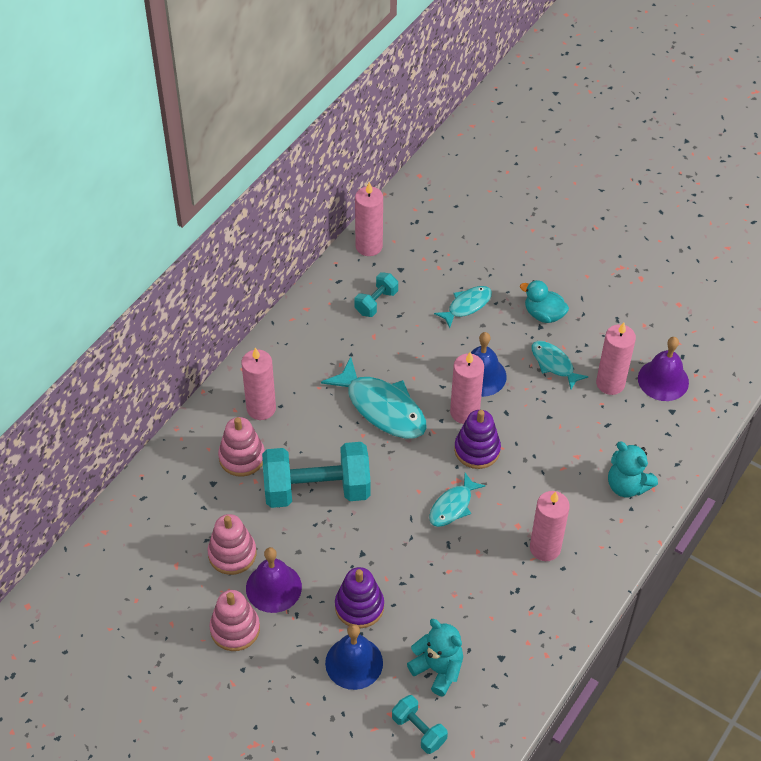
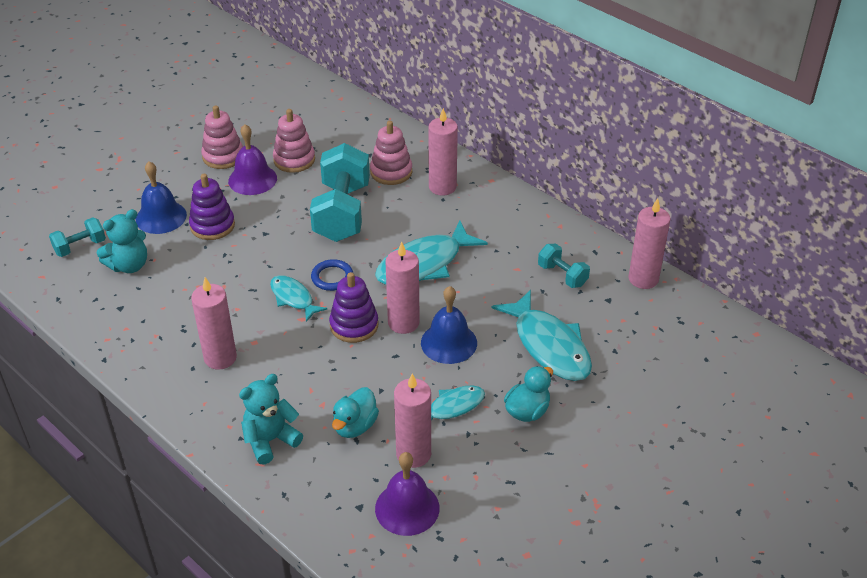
camera: 100 degrees right, 10 degrees down
turquoise fish [434,286,492,328] -> turquoise fish [492,290,592,381], size x1.76
none -> blue ring [311,259,353,291]
none -> turquoise duck [332,387,379,438]

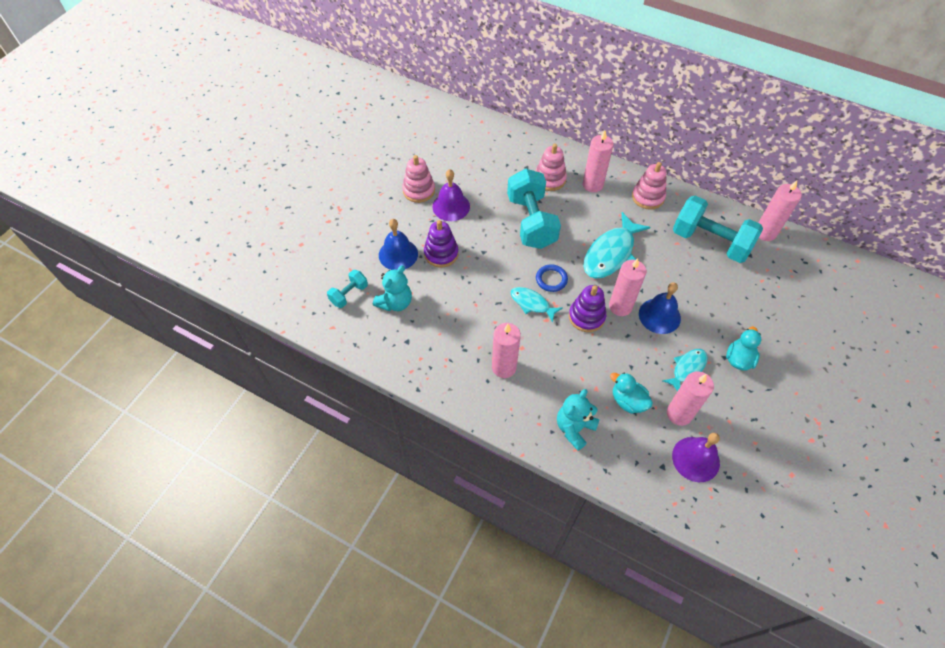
camera: 15 degrees left, 15 degrees up
pink stacking toy [273,109,315,173] -> pink stacking toy moved to [632,162,667,210]
turquoise duck [332,387,379,438] -> turquoise duck turned 120 degrees clockwise [610,373,653,414]
turquoise fish [492,290,592,381] -> none
turquoise dumbbell [538,244,590,288] -> turquoise dumbbell [673,196,763,263], size x2.05

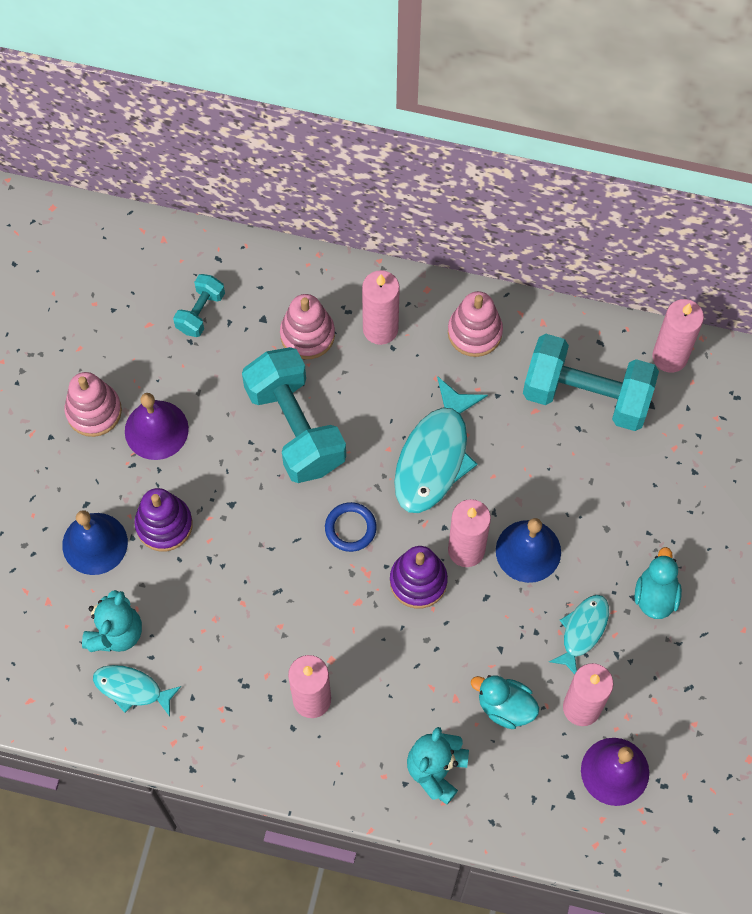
camera: 15 degrees left, 10 degrees up
turquoise dumbbell [327,270,368,308] -> turquoise dumbbell moved to [173,274,225,337]
turquoise fish [510,287,562,323] -> turquoise fish moved to [93,665,181,716]

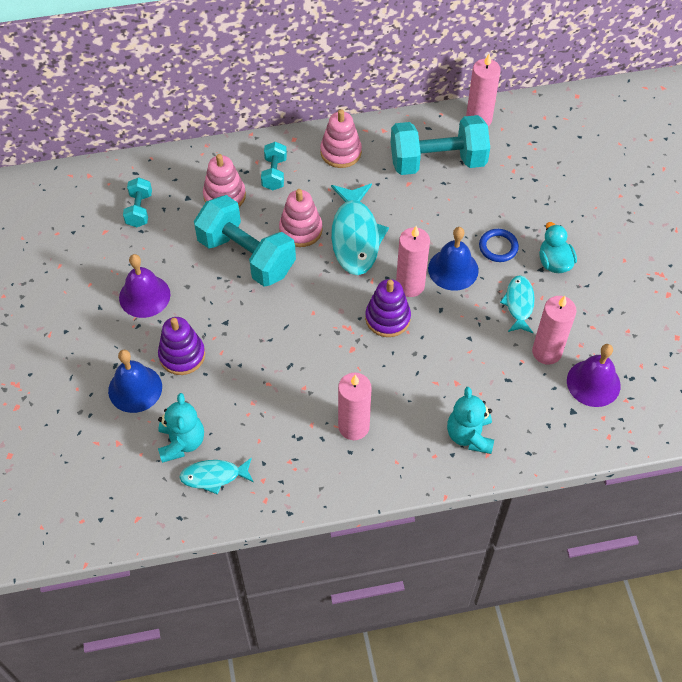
camera: 25 degrees left, 10 degrees down
pink stacking toy [65,372,122,437] -> pink stacking toy moved to [279,189,323,247]
blue ring [325,502,377,552] -> blue ring moved to [479,229,519,262]
pink candle [362,270,400,345] -> turquoise dumbbell [261,142,287,190]
turquoise duck [471,675,539,729] -> none

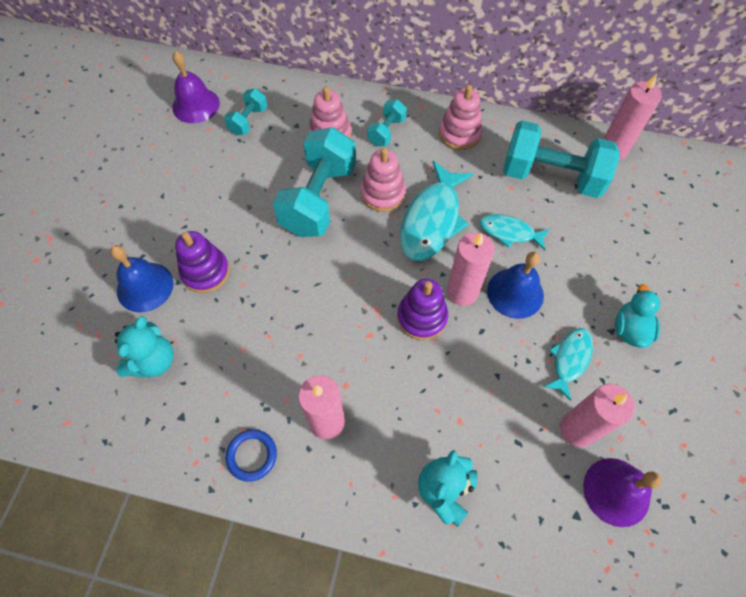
camera: 25 degrees right, 5 degrees up
purple bell [119,254,171,318] -> purple bell moved to [172,51,220,123]
turquoise fish [179,457,254,495] -> turquoise fish moved to [479,214,550,250]
turquoise dumbbell [194,195,296,286] -> turquoise dumbbell turned 45 degrees clockwise [273,127,356,237]
blue ring [479,229,519,262] -> blue ring moved to [225,430,277,482]

